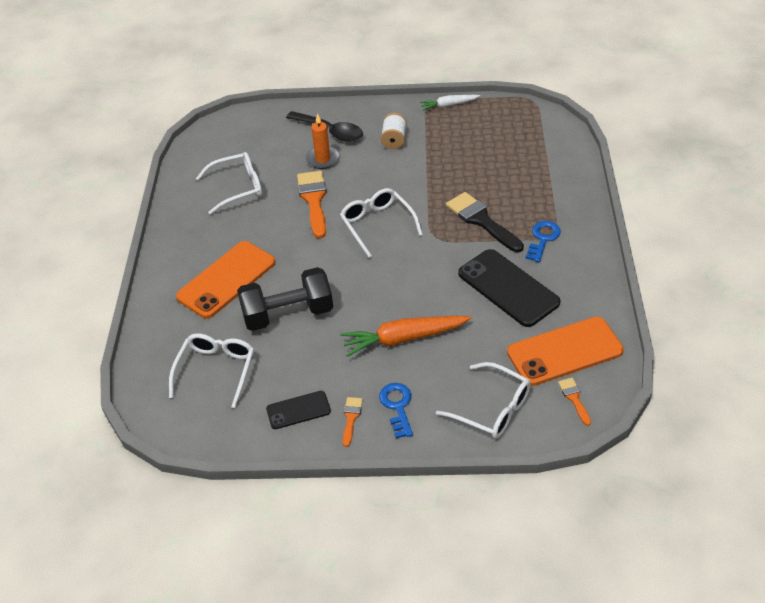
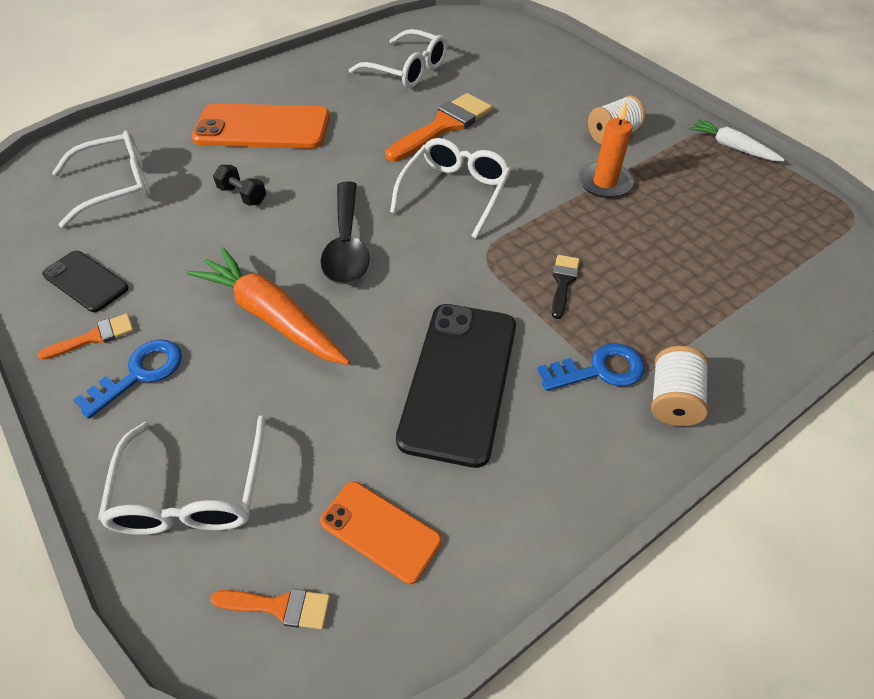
camera: 50 degrees right, 5 degrees up
black dumbbell [237,267,333,331] -> black dumbbell [213,165,266,206], size x0.42
black spoon [286,111,363,142] -> black spoon moved to [321,181,370,284]
orange candle [305,113,340,169] -> orange candle moved to [578,101,634,198]
black brush [446,192,524,252] -> black brush [552,255,579,319], size x0.51
orange phone [507,317,624,386] -> orange phone [320,481,442,584], size x0.55
orange brush [558,378,591,426] -> orange brush turned 60 degrees clockwise [210,589,330,629]
none -> white spool [651,346,709,426]

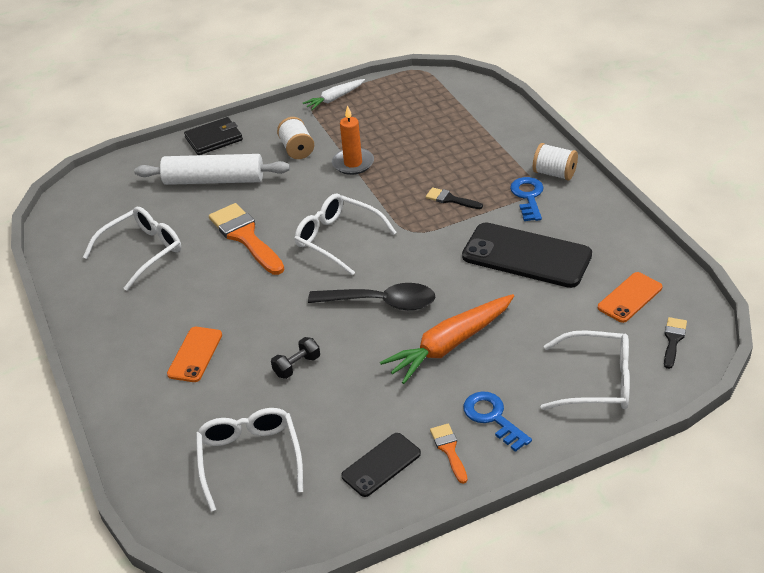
camera: 75 degrees left, 10 degrees down
orange phone [191,103,330,149] -> orange phone [167,327,222,382], size x0.55
orange brush [210,589,330,629] -> black brush [664,317,687,369]
none -> white rolling pin [134,154,290,185]
none -> black wallet [184,117,243,155]

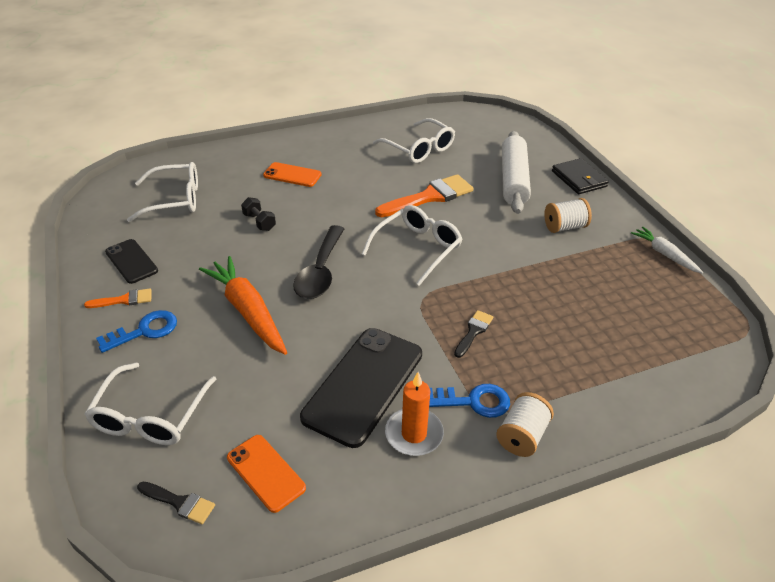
camera: 90 degrees right, 0 degrees up
orange candle [332,105,374,175] -> orange candle moved to [385,372,444,456]

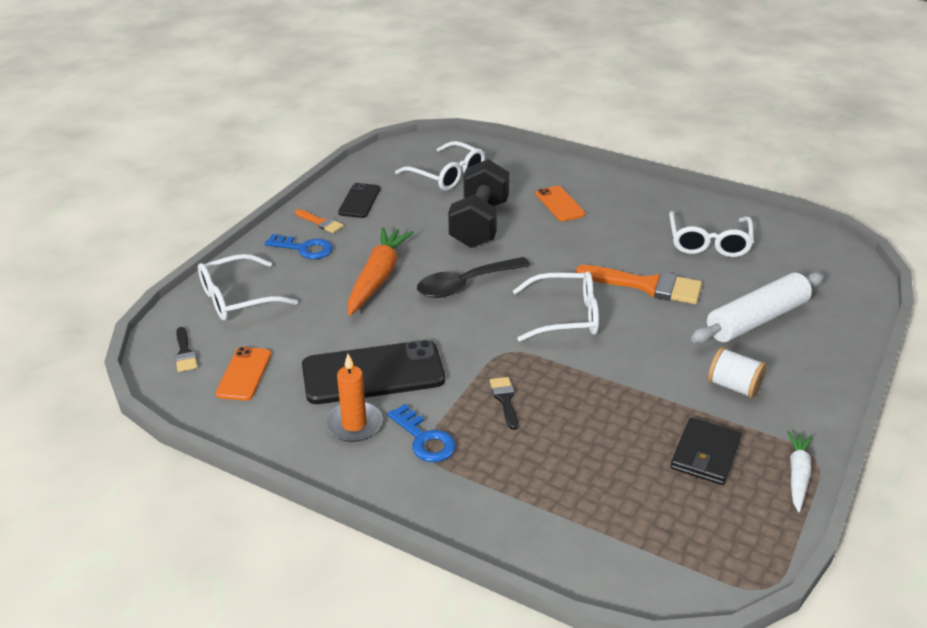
camera: 50 degrees right, 5 degrees down
black dumbbell [241,197,276,231] -> black dumbbell [448,159,510,248], size x2.38
black brush [454,310,493,358] -> black brush turned 90 degrees counterclockwise [490,377,518,430]
white spool [496,392,554,457] -> none
black wallet [552,158,609,194] -> black wallet moved to [670,418,741,485]

